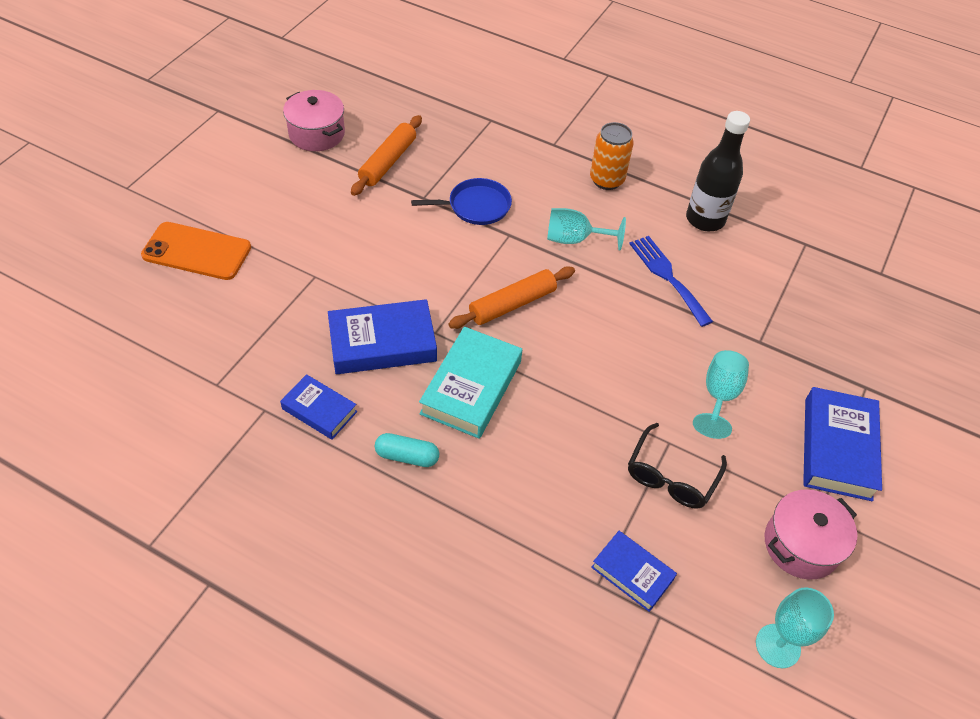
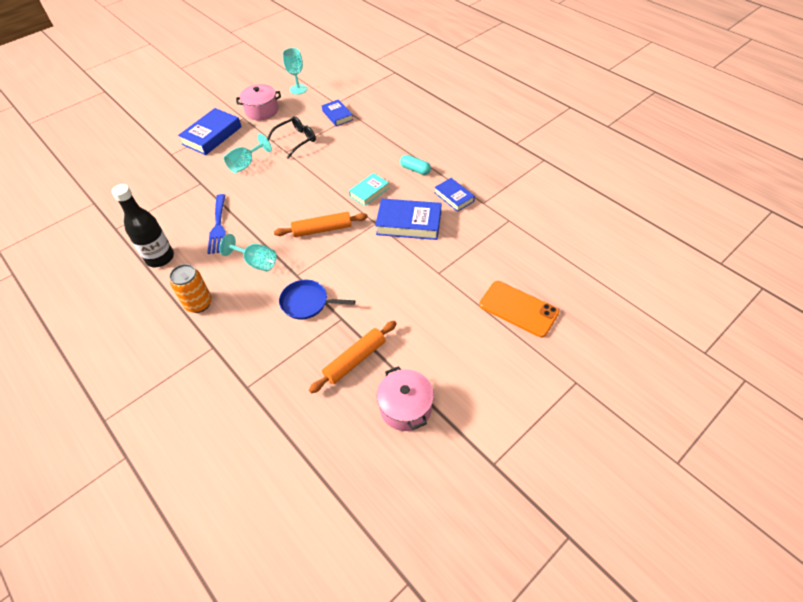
camera: 155 degrees left, 0 degrees up
turquoise book [419,327,522,439] -> turquoise book [349,173,389,206], size x0.60

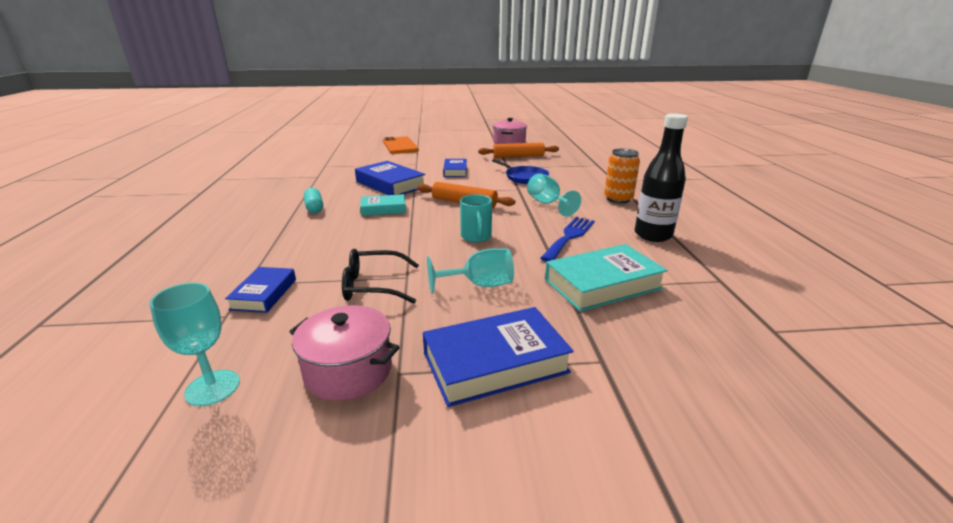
camera: 145 degrees left, 25 degrees down
blue book [434,178,475,212] -> blue book moved to [443,159,467,177]
none -> turquoise mug [460,194,492,242]
none -> turquoise book [545,244,668,312]

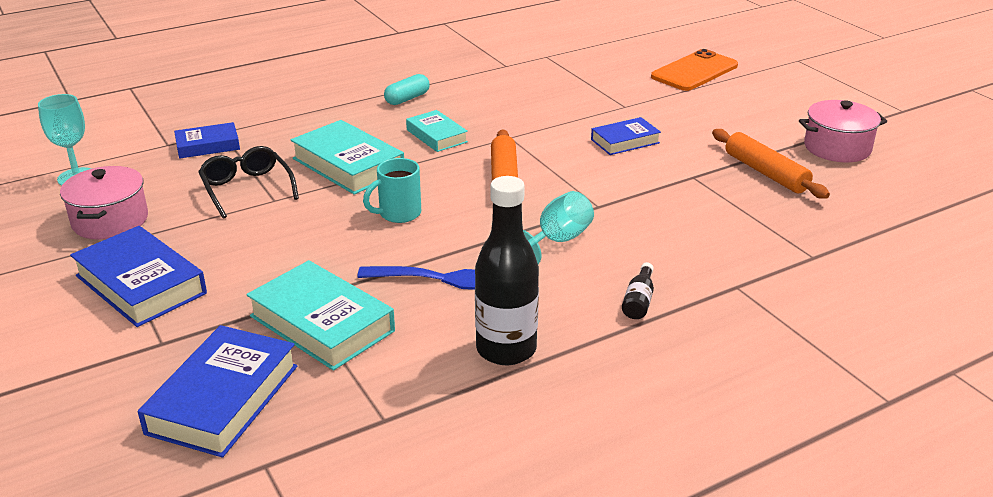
camera: 65 degrees right, 5 degrees up
blue book [355,161,425,195] -> blue book moved to [138,325,298,458]
turquoise goblet [427,248,514,294] -> none
blue pan [492,159,549,184] -> none
orange can [604,148,640,204] -> black bottle [622,262,654,319]
none -> turquoise book [291,120,404,195]

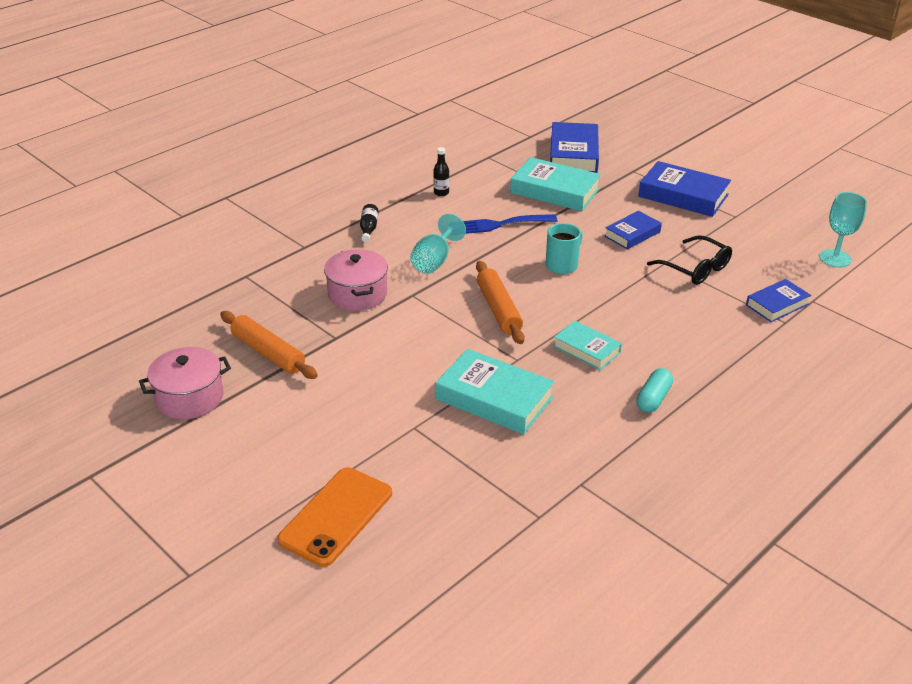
camera: 165 degrees right, 5 degrees up
pink pot [60,166,148,239] -> pink pot moved to [324,249,388,311]
turquoise book [291,120,404,195] -> turquoise book moved to [435,349,554,434]
black bottle [475,176,539,365] -> black bottle [433,147,449,196], size x0.44
blue book [591,117,661,155] -> blue book moved to [604,211,662,249]

